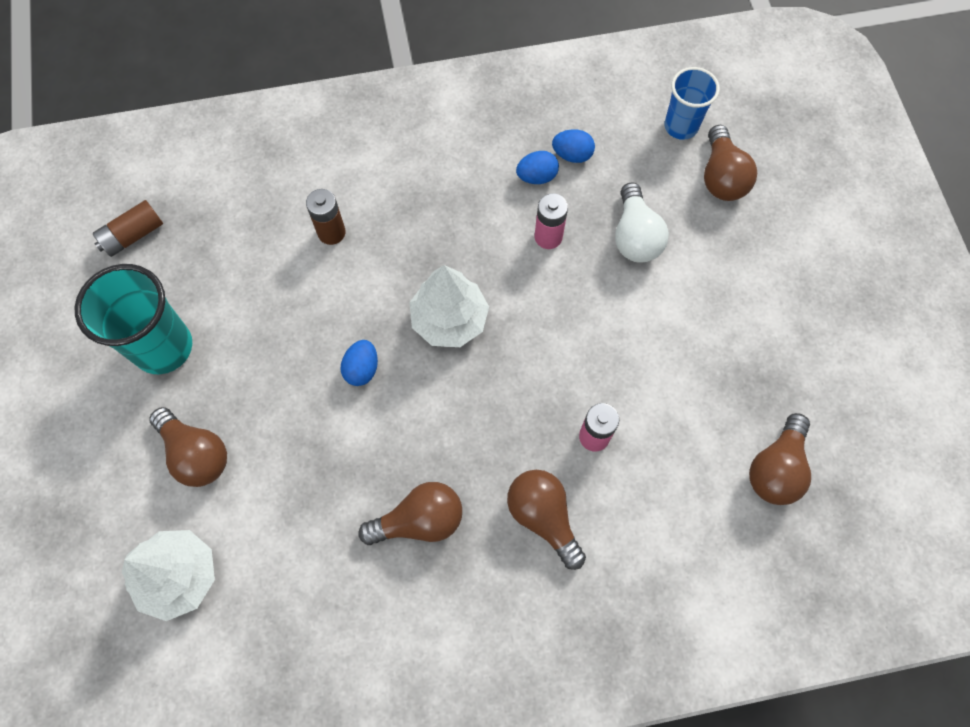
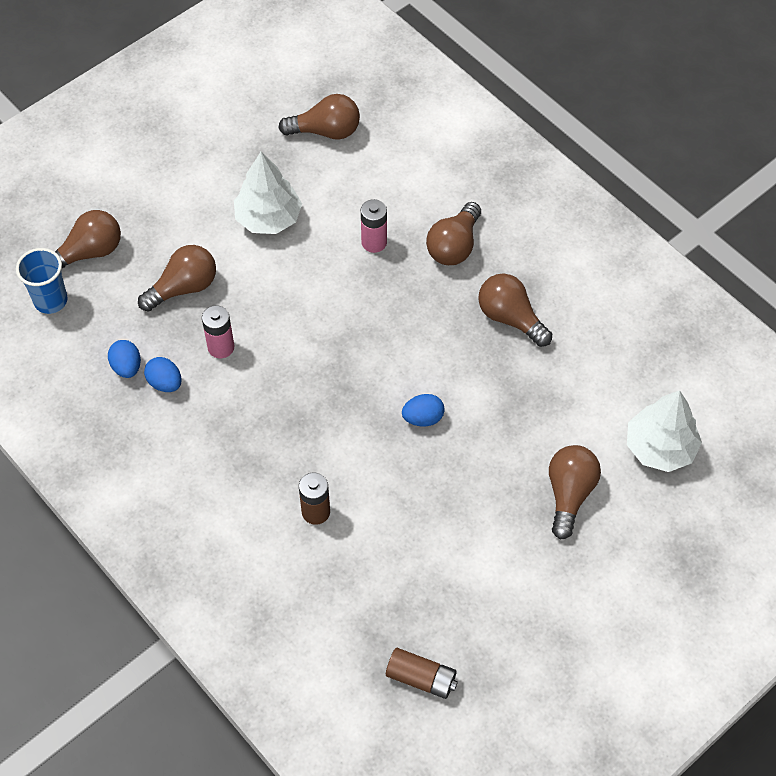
camera: 120 degrees left, 10 degrees down
turquoise cup [75,264,192,374] -> none
white tree [409,265,489,347] -> white tree moved to [234,152,302,234]
white light bulb [615,182,669,262] -> brown light bulb [138,245,216,312]

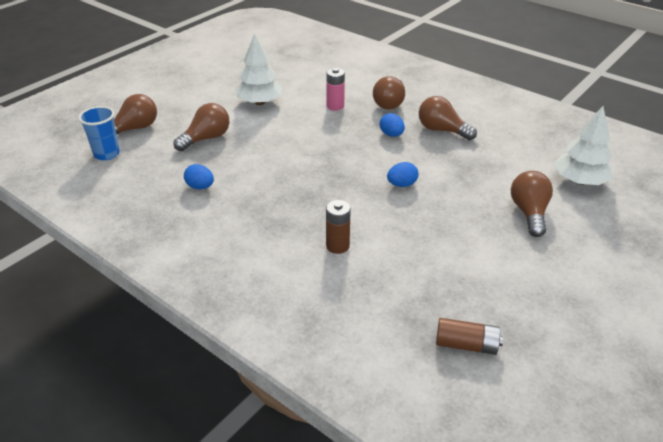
camera: 10 degrees left, 20 degrees down
blue egg [108,340,141,378] -> blue egg moved to [380,113,405,137]
pink battery [202,305,234,358] -> none
brown light bulb [279,94,360,140] -> none

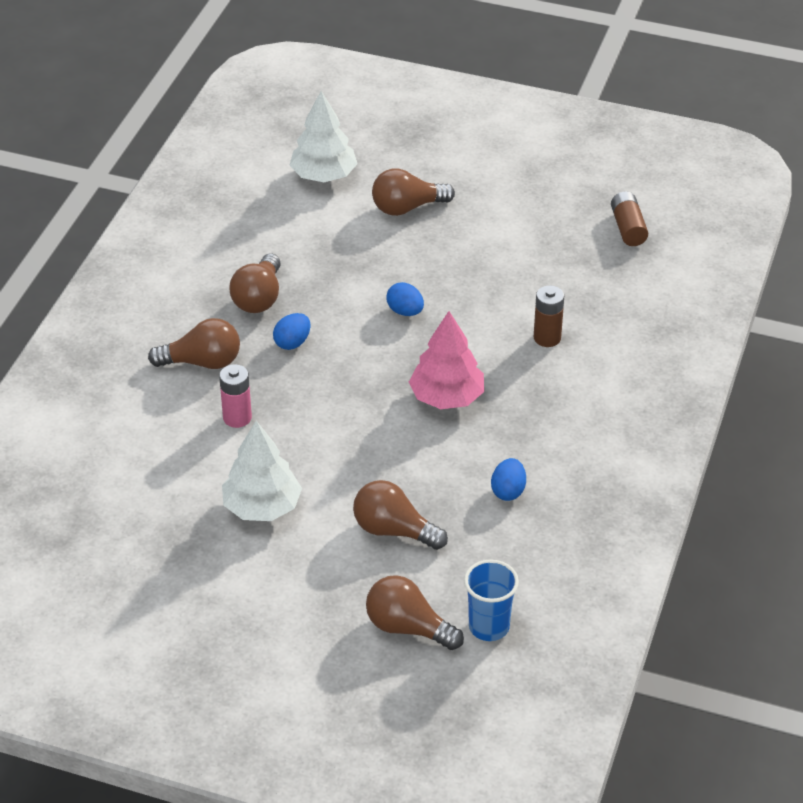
camera: 110 degrees left, 5 degrees up
none -> pink tree [409,311,484,409]

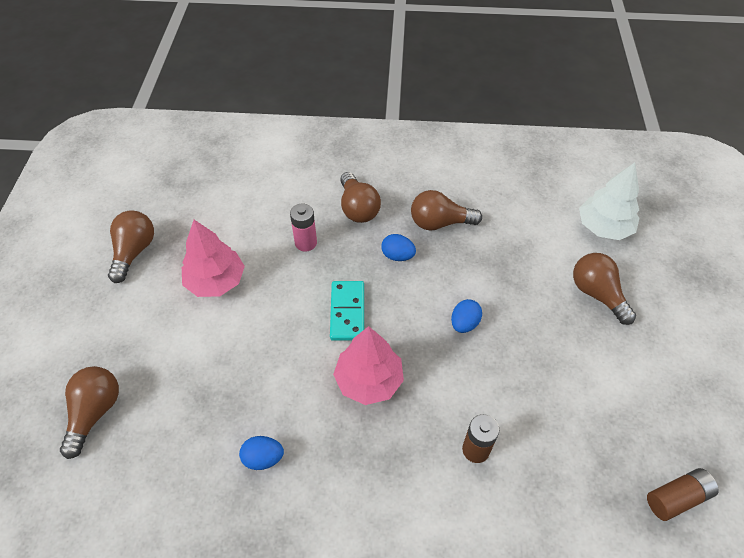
camera: 75 degrees right, 10 degrees up
white tree [222,421,302,521] -> pink tree [182,220,245,297]
brown light bulb [353,480,448,550] -> brown light bulb moved to [108,210,154,283]
blue cup [464,560,519,641] -> none
none -> turquoise domino [330,281,364,341]

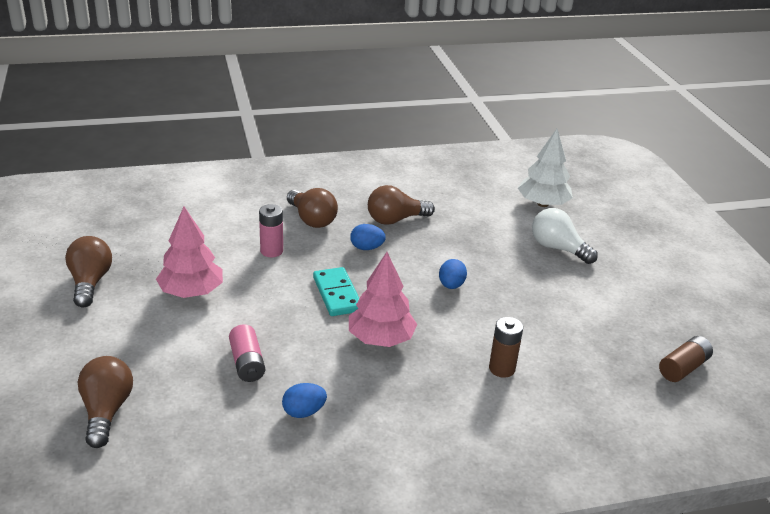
camera: 20 degrees left, 20 degrees down
brown light bulb [573,253,636,325] -> white light bulb [532,208,598,264]
none -> pink battery [229,324,265,382]

